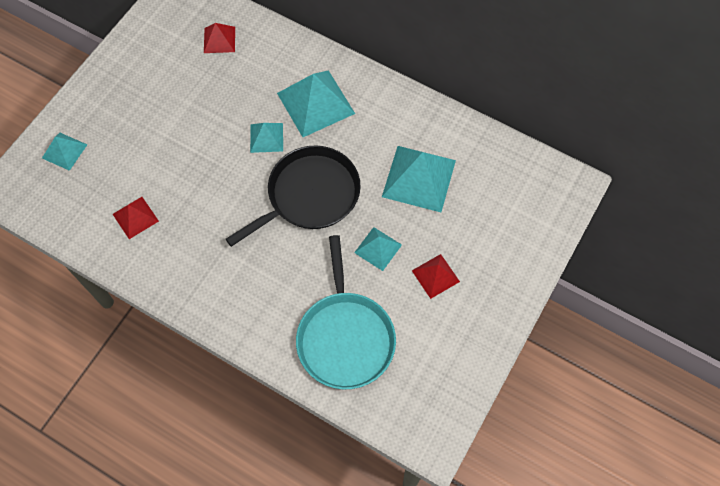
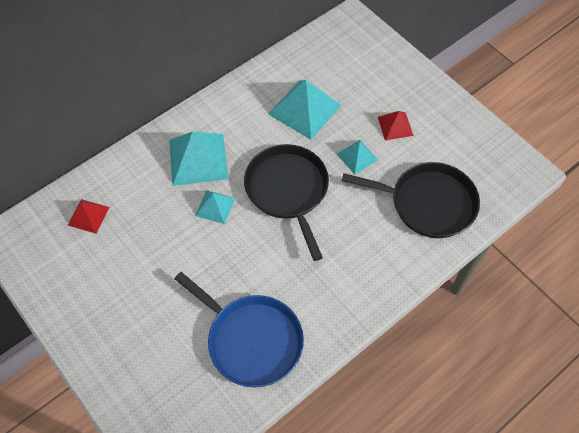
camera: 70 degrees left, 5 degrees down
turquoise pyramid [42,133,88,171] -> none
red pyramid [113,197,159,239] -> blue pan [175,272,304,387]
turquoise pan [296,235,396,389] -> black pan [342,162,480,238]

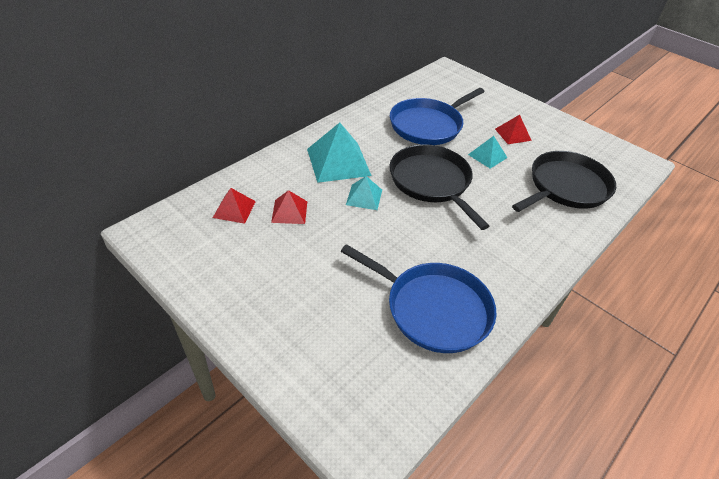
camera: 10 degrees left, 15 degrees down
turquoise pyramid [269,80,341,140] -> blue pan [390,88,485,145]
black pan [342,162,480,238] -> black pan turned 45 degrees counterclockwise [512,151,616,212]
none -> red pyramid [271,190,307,224]

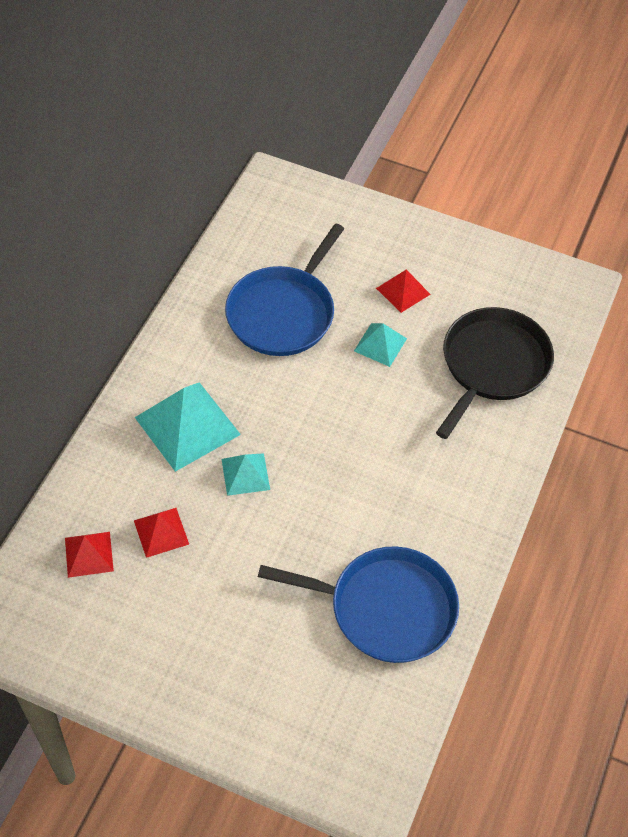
camera: 20 degrees left, 10 degrees up
black pan [389,144,489,230] -> none

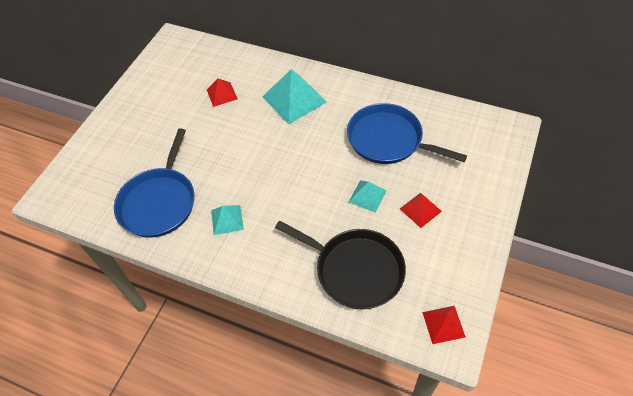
camera: 95 degrees right, 0 degrees up
red pyramid [65,532,114,578] -> red pyramid moved to [422,306,466,344]
turquoise pyramid [222,453,270,496] -> turquoise pyramid moved to [211,205,244,235]

